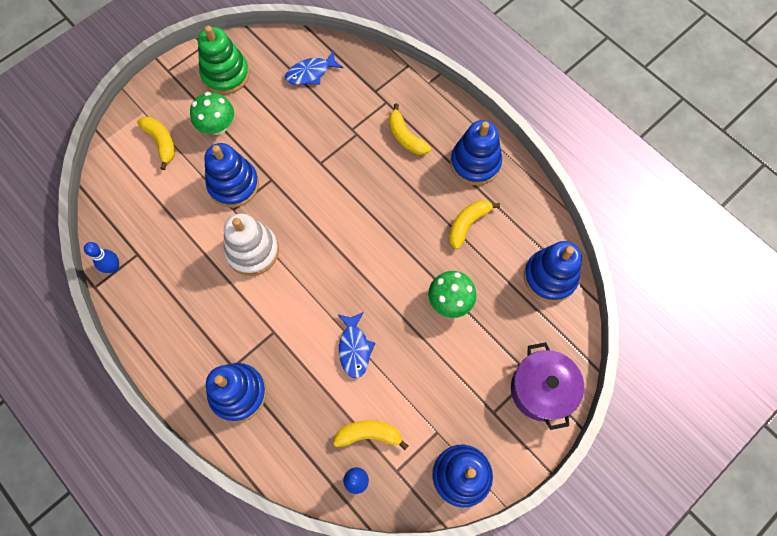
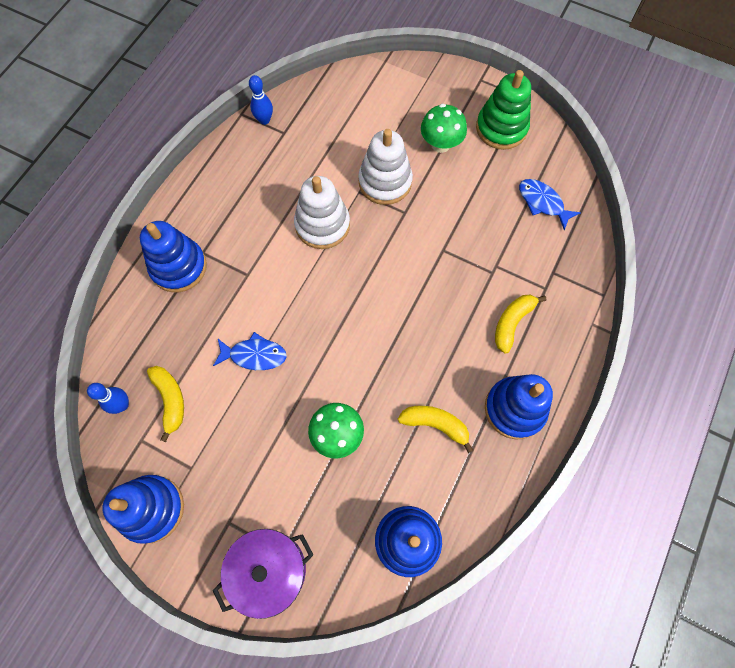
camera: 70 degrees right, 0 degrees up
yellow banana [137,117,175,170] -> none
blue stacking toy [204,143,259,208] -> white stacking toy [358,129,413,205]
blue fish [337,312,375,378] -> blue fish turned 150 degrees counterclockwise [213,332,287,370]

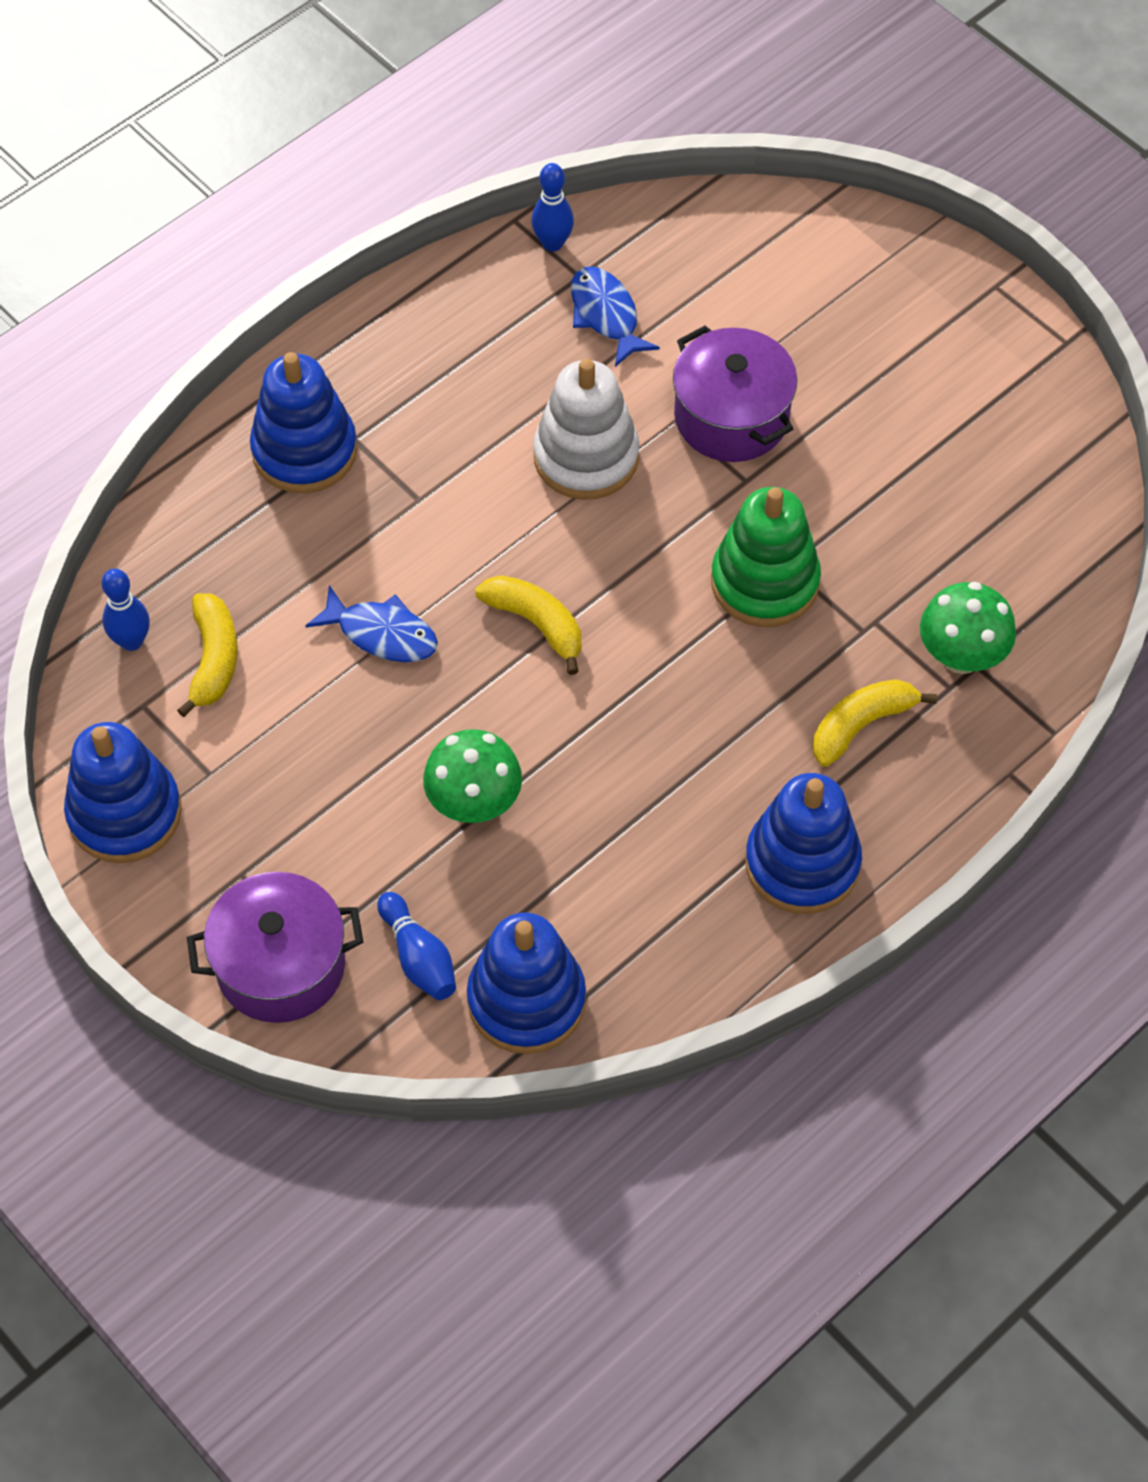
camera: 20 degrees right, 10 degrees down
white stacking toy [358,129,413,205] -> purple pot [673,325,797,462]
yellow banana [398,406,473,453] -> yellow banana moved to [475,575,581,675]
green mushroom [421,104,467,153] -> green mushroom moved to [920,582,1016,674]
green stacking toy [476,70,531,150] -> green stacking toy moved to [711,487,821,627]
blue fish [519,179,581,230] -> blue fish moved to [571,266,660,367]
none -> blue bowling pin [377,892,456,1000]

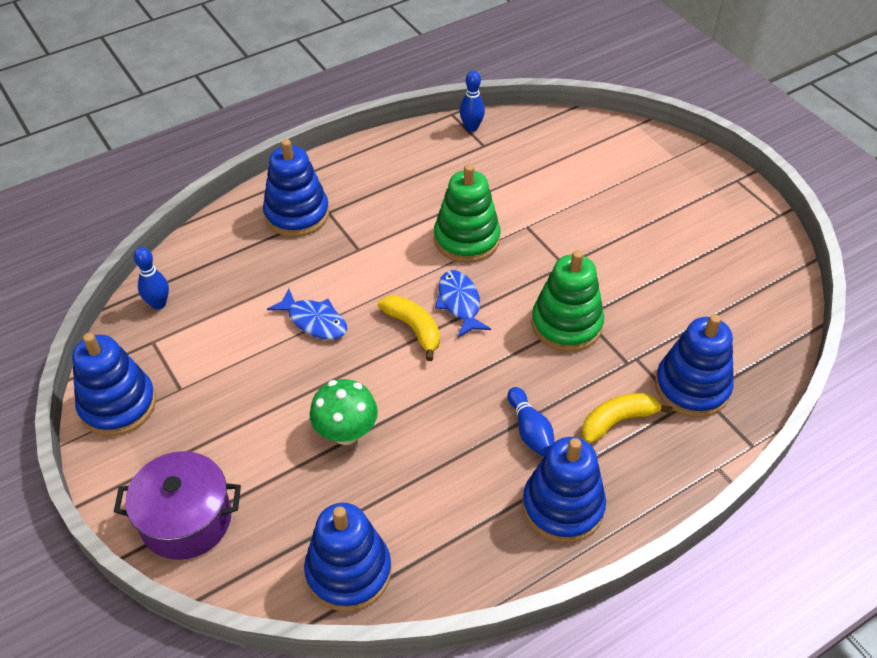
camera: 10 degrees right, 10 degrees down
yellow banana [177,593,238,717] -> none
blue bowling pin [377,892,456,1000] -> blue bowling pin moved to [507,387,554,457]
white stacking toy [533,359,640,500] -> green stacking toy [434,164,500,263]
blue fish [571,266,660,367] -> blue fish moved to [435,270,491,337]
purple pot [673,325,797,462] -> none
green mushroom [920,582,1016,674] -> blue stacking toy [655,314,734,418]

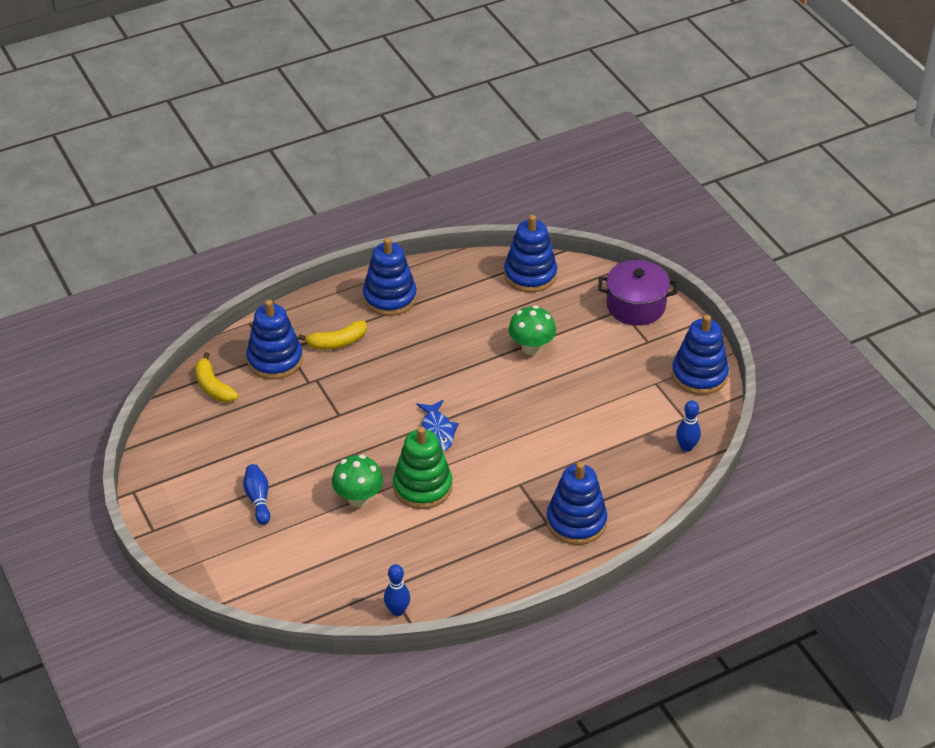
camera: 175 degrees left, 5 degrees down
blue fish [267,288,347,340] -> none
yellow banana [378,295,440,361] -> yellow banana moved to [195,352,238,402]
blue bowling pin [507,387,554,457] -> blue bowling pin moved to [243,464,270,525]
green stacking toy [531,250,604,352] -> none
none -> green mushroom [332,455,383,507]

